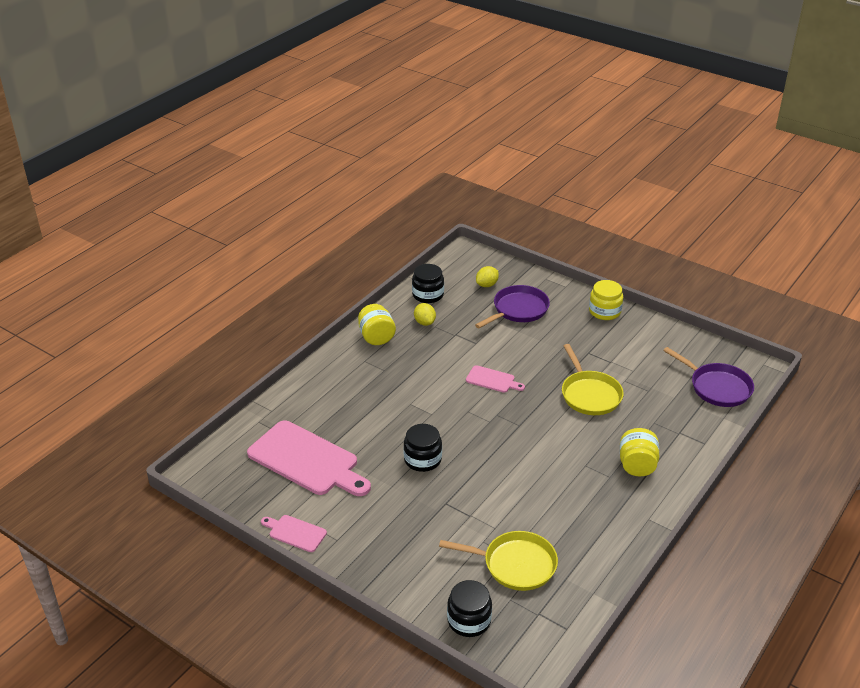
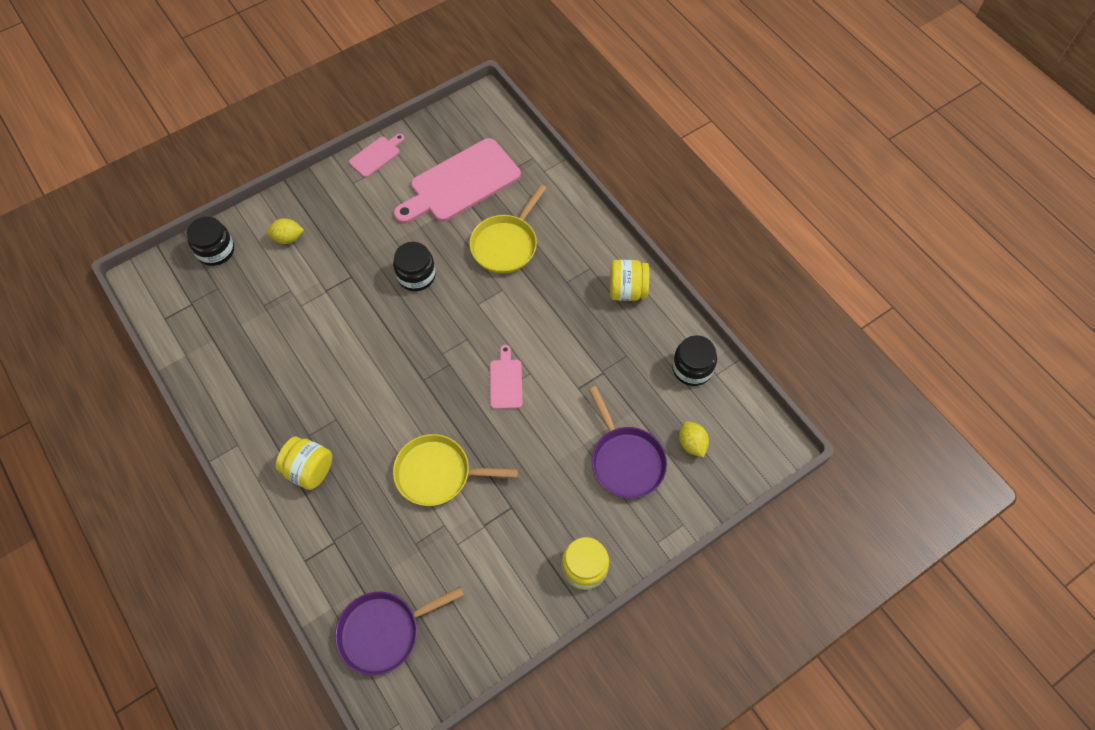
camera: 110 degrees right, 25 degrees up
yellow lemon [414,303,436,326] -> yellow lemon moved to [267,218,304,244]
yellow pan [439,531,558,591] -> yellow pan moved to [469,184,546,273]
pink cutting board [466,365,525,393] -> pink cutting board turned 135 degrees clockwise [490,345,523,409]

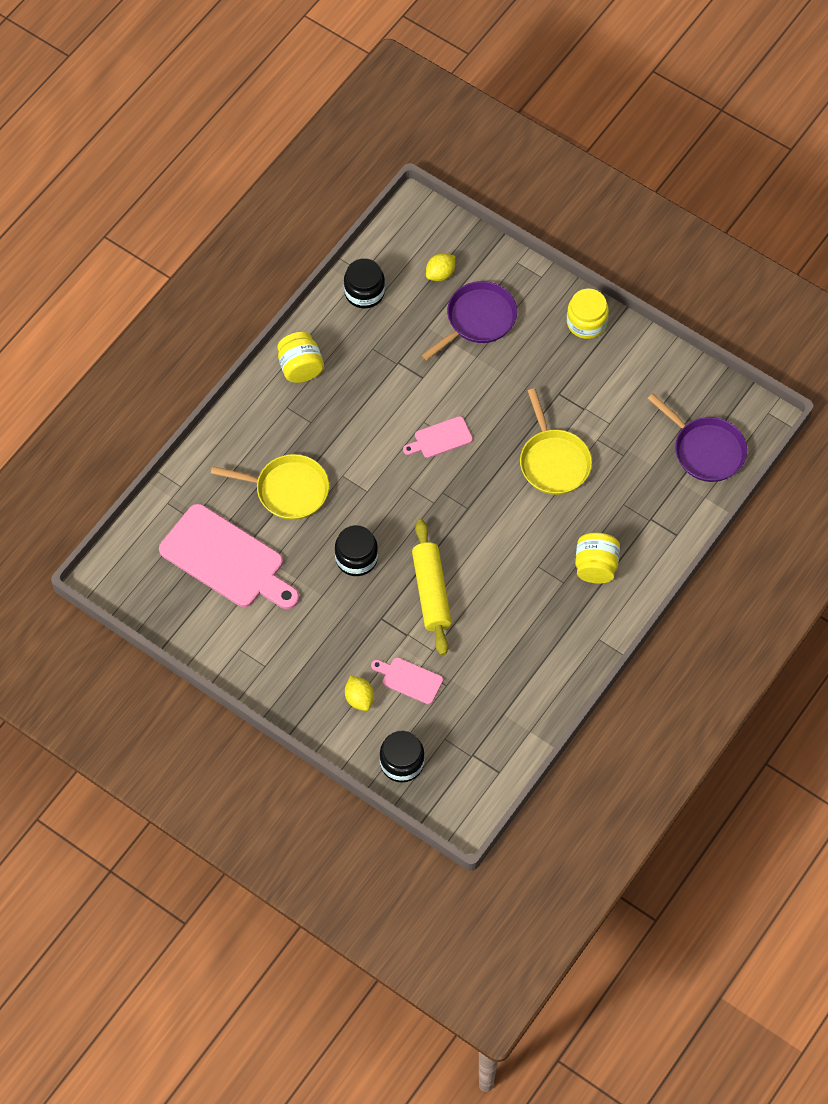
camera: 110 degrees left, 0 degrees up
pink cutting board [349,134,405,178] -> pink cutting board moved to [371,657,443,704]
none -> yellow rolling pin [412,519,452,656]

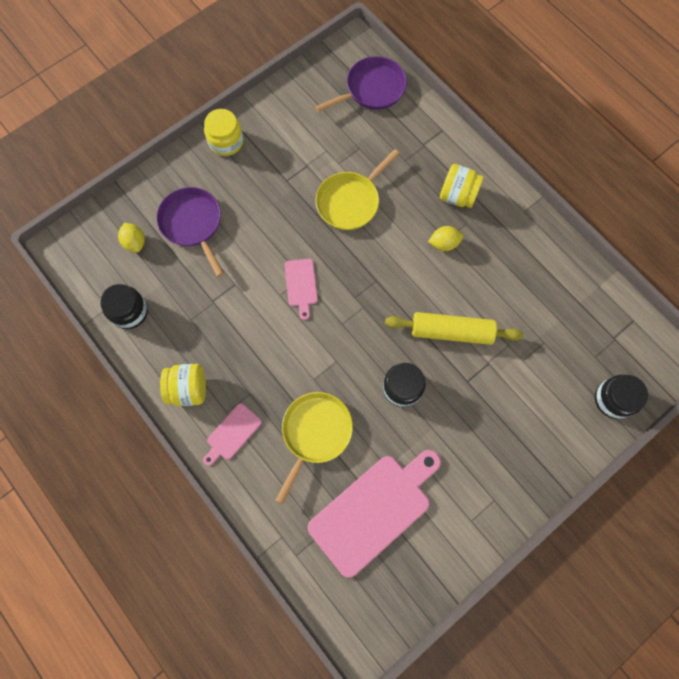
camera: 75 degrees left, 10 degrees up
yellow lemon [345,676,374,711] -> yellow lemon moved to [428,226,463,251]
pink cutting board [371,657,443,704] -> pink cutting board moved to [203,403,262,466]
yellow pan [520,388,592,495] -> yellow pan turned 135 degrees clockwise [316,149,400,230]

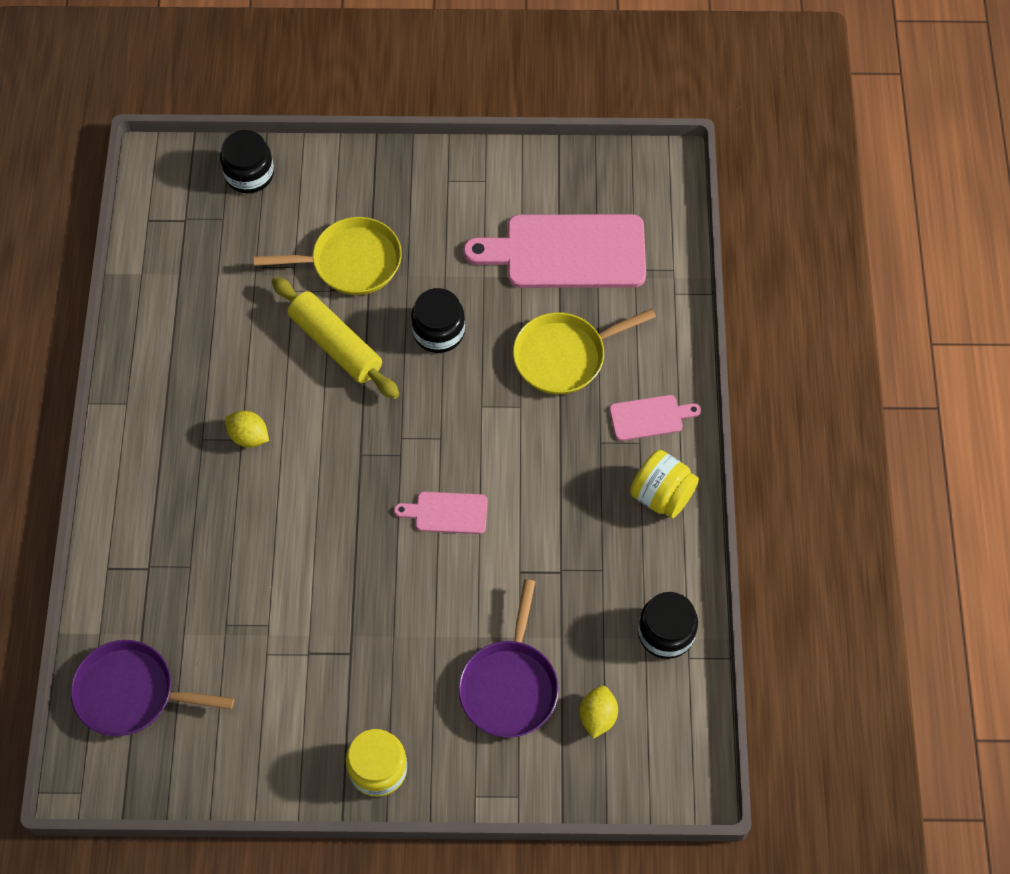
camera: 140 degrees left, 10 degrees down
pink cutting board [285,259,318,320] -> pink cutting board turned 120 degrees counterclockwise [394,492,487,534]
yellow pan [316,149,400,230] -> yellow pan moved to [254,217,402,295]
yellow jar [440,164,484,208] -> none

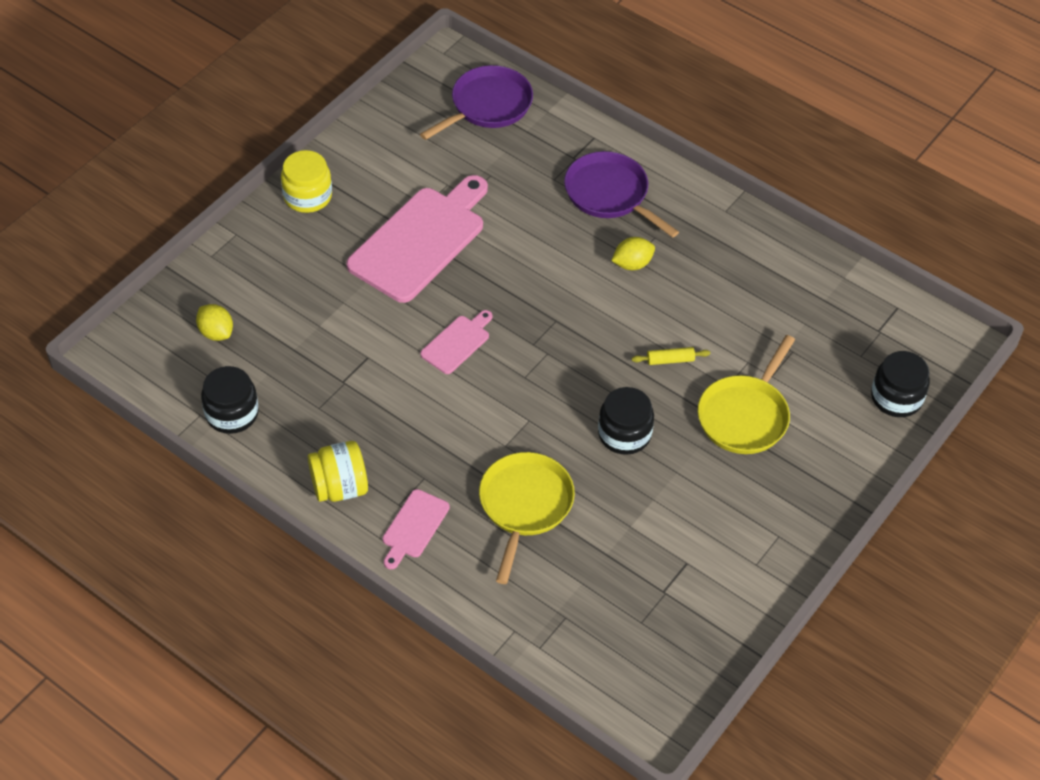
camera: 125 degrees right, 10 degrees down
yellow rolling pin [272,277,399,399] -> yellow rolling pin [632,347,710,365], size x0.44
purple pan [458,579,559,738] -> purple pan moved to [564,151,679,238]
pink cutting board [463,214,646,288] -> pink cutting board moved to [346,175,488,303]

